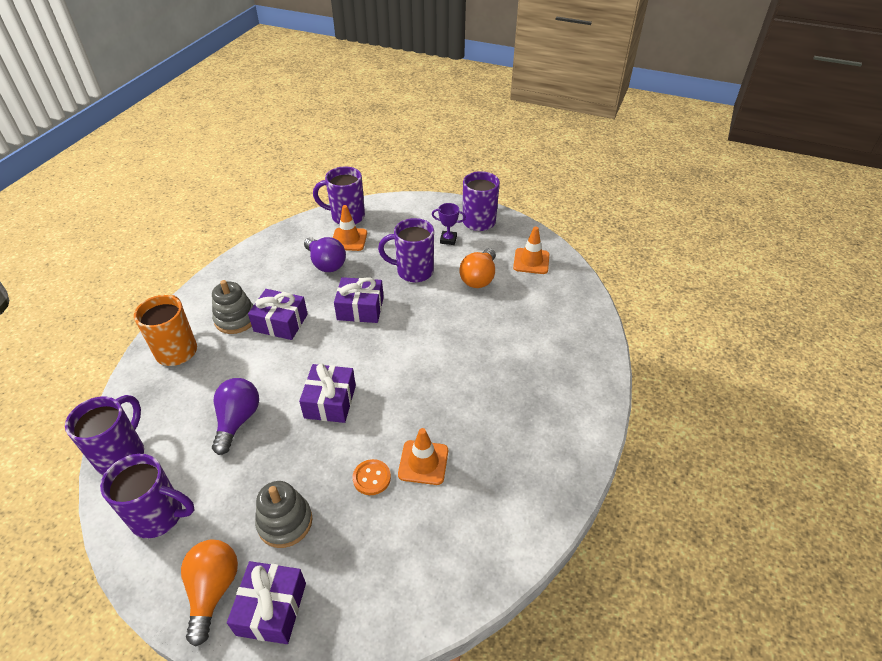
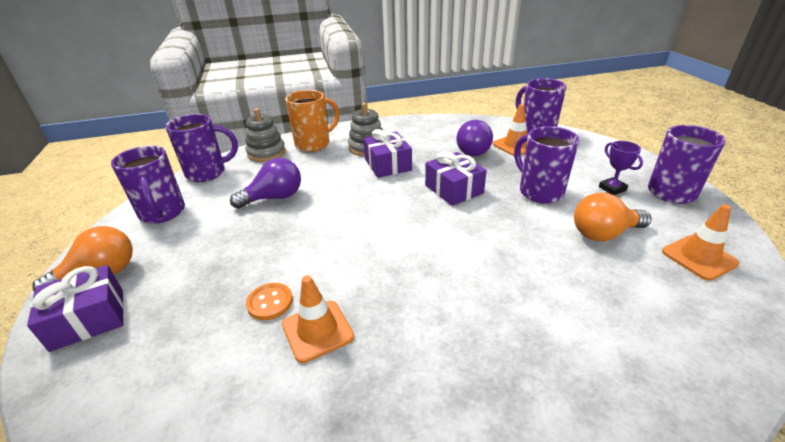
camera: 55 degrees right, 10 degrees down
grey stacking toy [255,481,313,548] -> grey stacking toy moved to [245,108,286,162]
purple gift [299,364,356,423] -> none

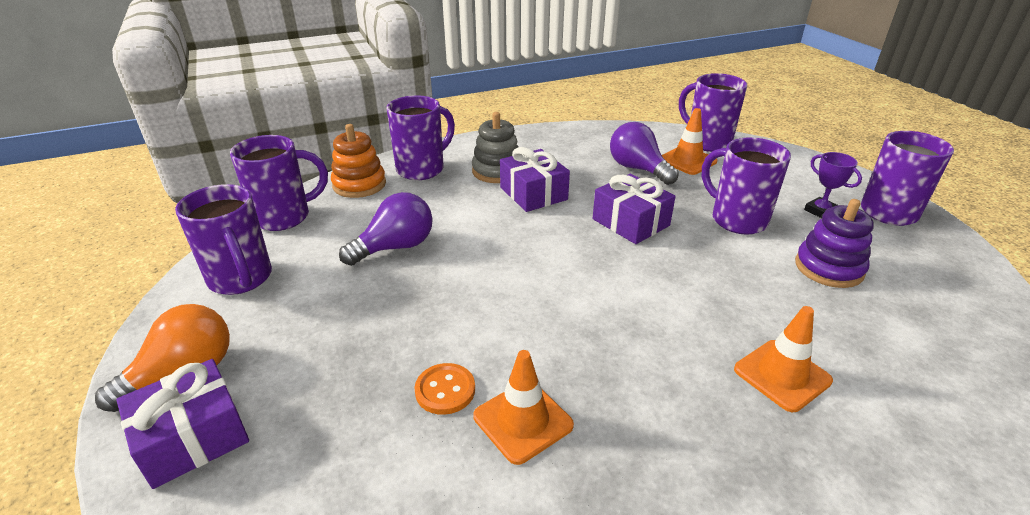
camera: 10 degrees left, 0 degrees up
grey stacking toy [245,108,286,162] -> orange stacking toy [331,124,386,198]
orange mug [285,90,340,152] -> purple mug [386,95,455,180]
purple light bulb [456,120,493,156] -> purple light bulb turned 135 degrees clockwise [610,122,679,185]
orange light bulb [574,193,652,241] -> purple stacking toy [795,199,874,288]
orange traffic cone [662,204,740,281] -> orange traffic cone moved to [734,306,833,412]

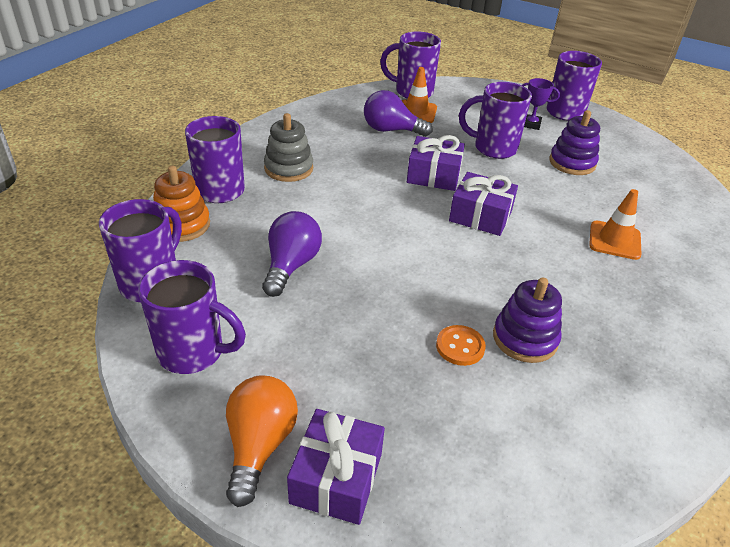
camera: 40 degrees left, 5 degrees up
orange traffic cone [473,350,574,465] -> purple stacking toy [493,278,562,363]
purple gift [500,147,570,212] -> purple gift moved to [449,172,518,236]

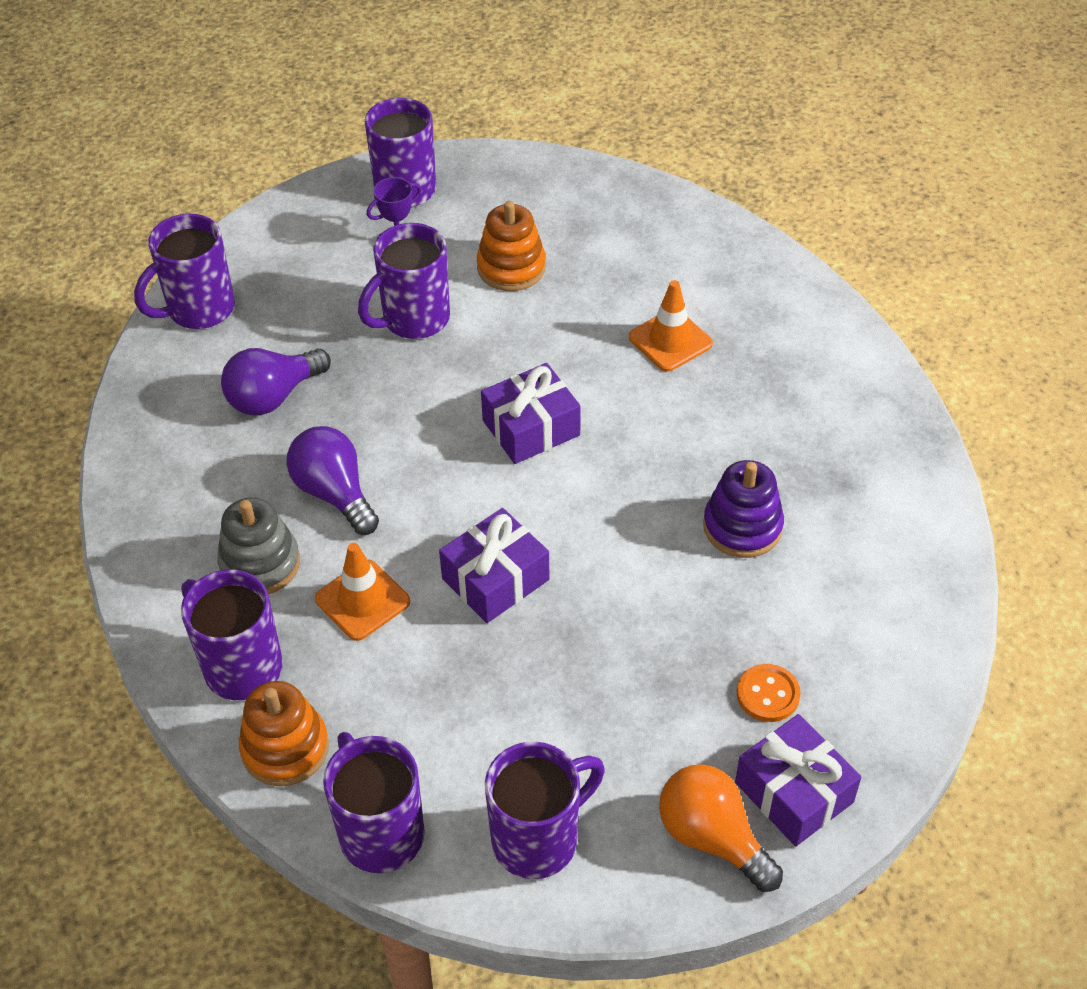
camera: 50 degrees left, 10 degrees up
purple light bulb [262,211,322,297] -> purple light bulb moved to [286,426,379,535]
orange traffic cone [402,67,437,123] -> orange traffic cone moved to [315,543,410,641]
purple gift [407,135,465,191] -> purple gift moved to [439,508,550,623]
orange button [436,325,486,366] -> orange button moved to [737,664,801,722]
purple stacking toy [549,110,600,175] -> orange stacking toy [477,201,546,291]

